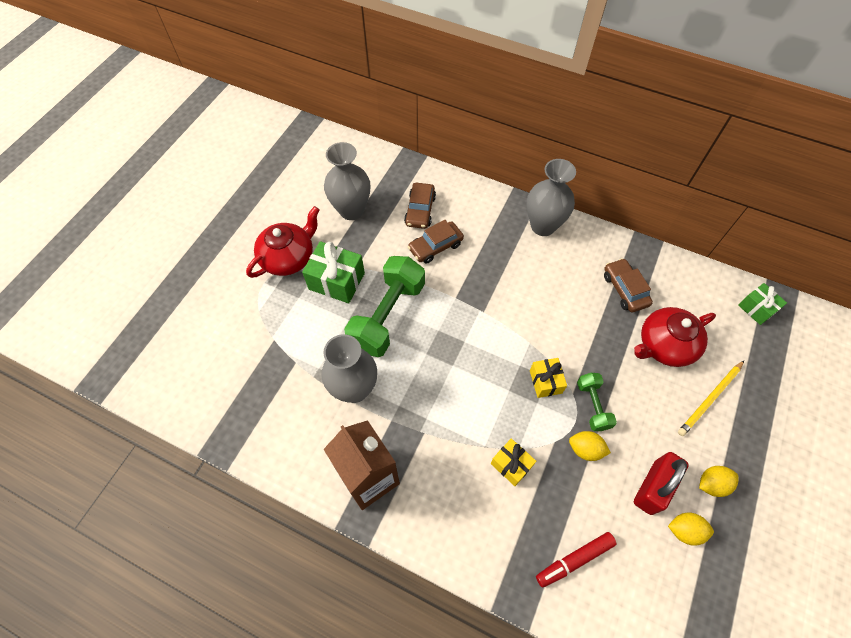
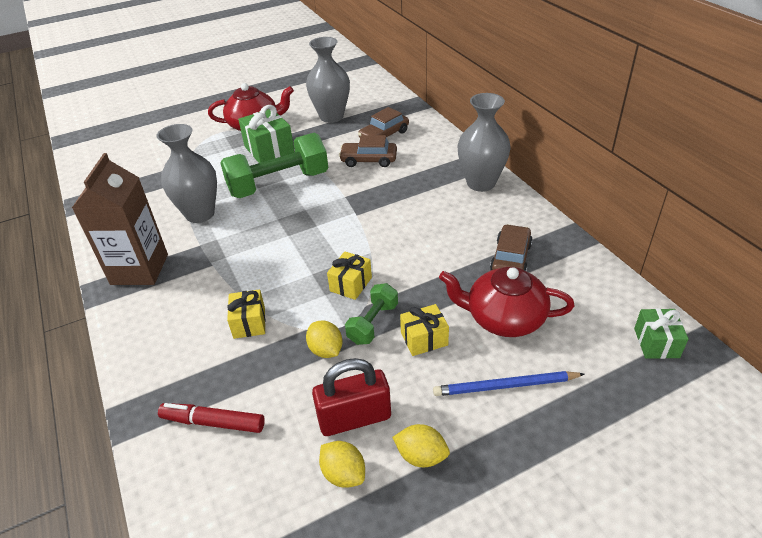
camera: 40 degrees right, 20 degrees down
yellow pencil [678,361,744,436] -> blue pencil [433,371,584,396]
none -> yellow gift [400,304,449,356]

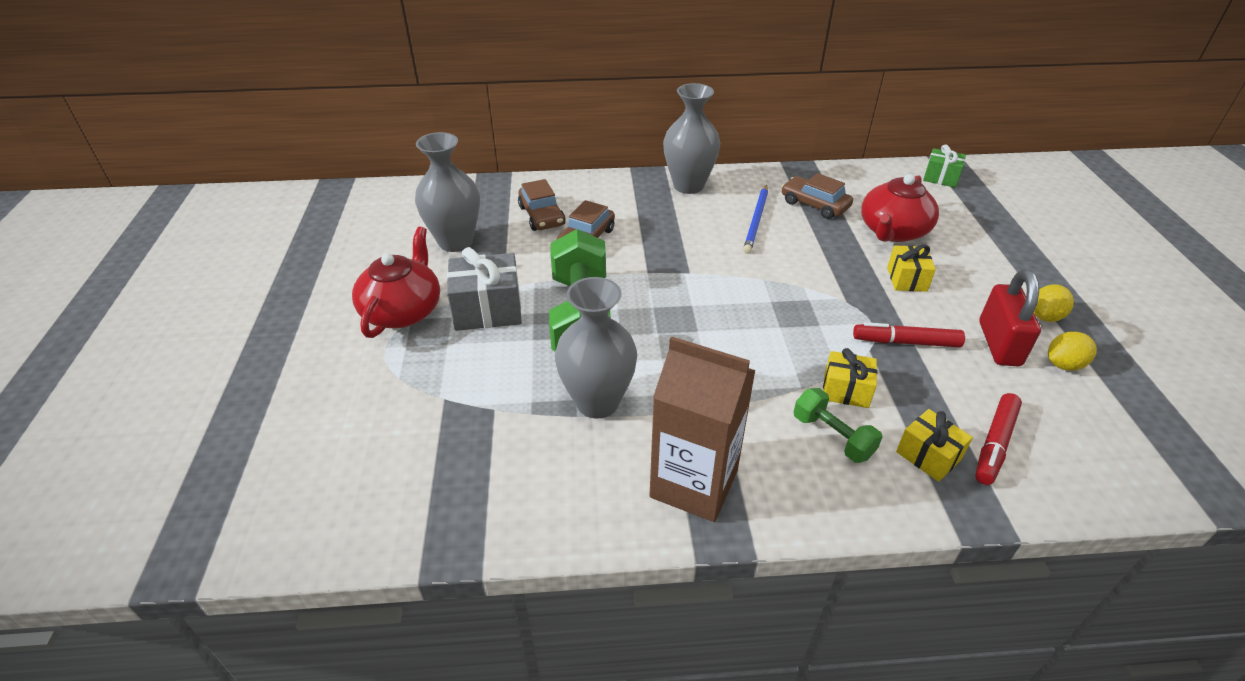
camera: 70 degrees left, 0 degrees up
green gift [238,105,295,163] -> grey gift [447,247,522,331]
yellow lemon [306,320,343,358] -> red marker [853,322,965,347]
yellow gift [327,251,372,300] -> yellow gift moved to [896,409,973,482]
green dumbbell [345,283,398,345] -> green dumbbell moved to [793,388,882,463]
blue pencil [433,371,584,396] -> blue pencil moved to [743,184,768,254]

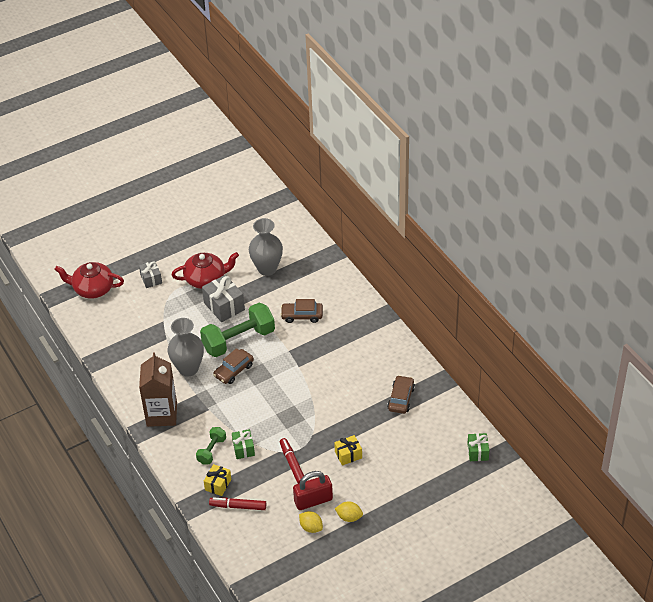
camera: 65 degrees right, 5 degrees up
brown car [518,179,565,231] -> brown car moved to [213,348,254,384]
grey vase [663,83,720,194] -> none
blue pencil [743,184,768,254] -> none
yellow gift [823,348,877,408] -> green gift [232,429,255,459]
red teapot [861,174,939,242] -> red teapot moved to [54,262,124,299]
none -> grey gift [139,261,162,288]

